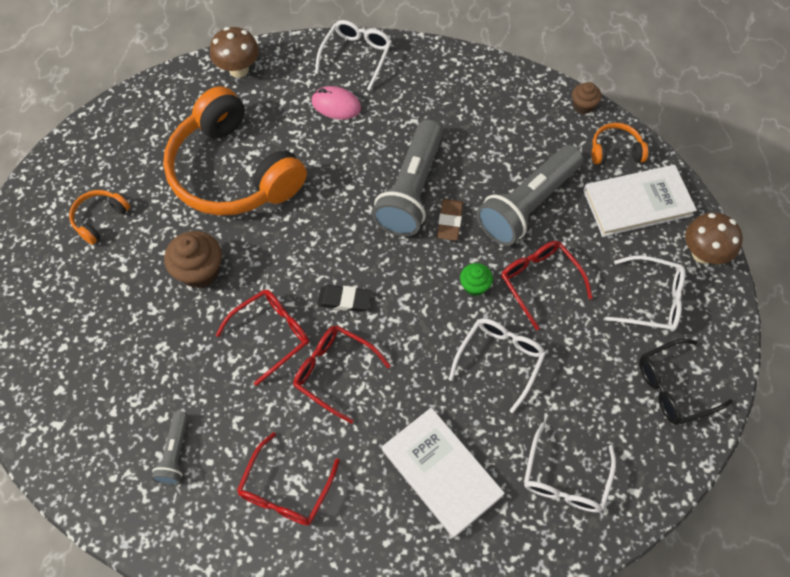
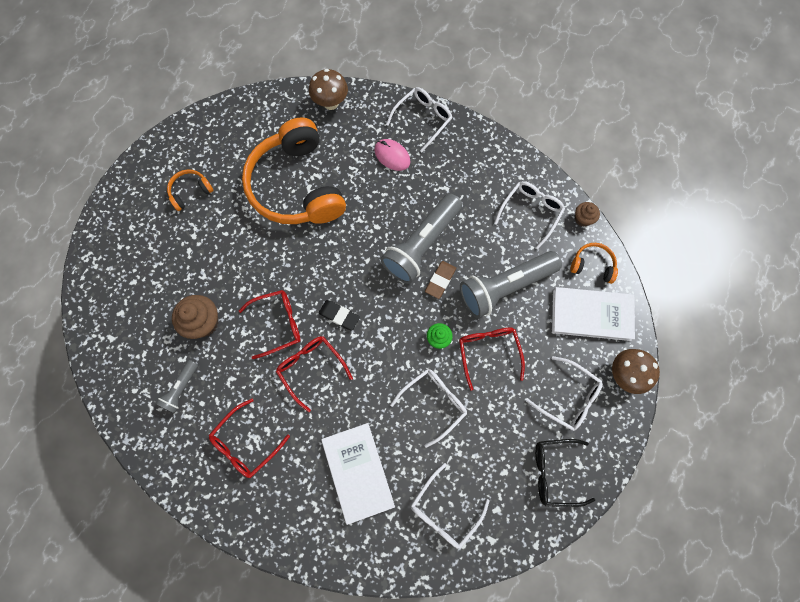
camera: 20 degrees right, 10 degrees up
brown cupcake [164,231,222,288] -> brown cupcake moved to [172,295,219,339]
none -> white glasses [494,181,565,249]

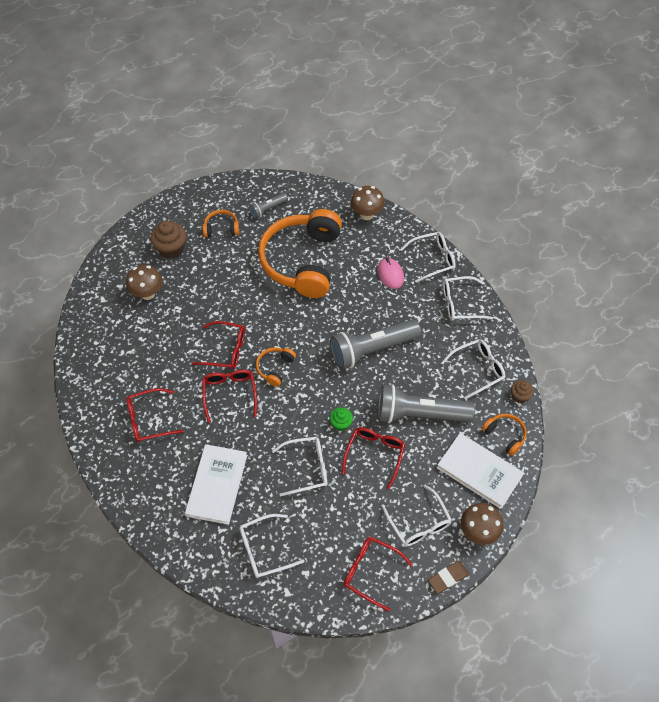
camera: 30 degrees right, 15 degrees down
grey flashlight [156,360,198,413] -> grey flashlight moved to [249,193,288,219]
brown cupcake [172,295,219,339] -> brown cupcake moved to [150,221,186,259]
black eraser [318,300,360,331] -> orange headphones [256,347,296,387]
brown eraser [425,261,456,299] -> brown eraser moved to [428,561,469,593]
black glasses [535,439,595,507] -> red glasses [344,536,413,611]
none -> brown mushroom [126,265,163,300]
none -> white glasses [443,276,493,321]

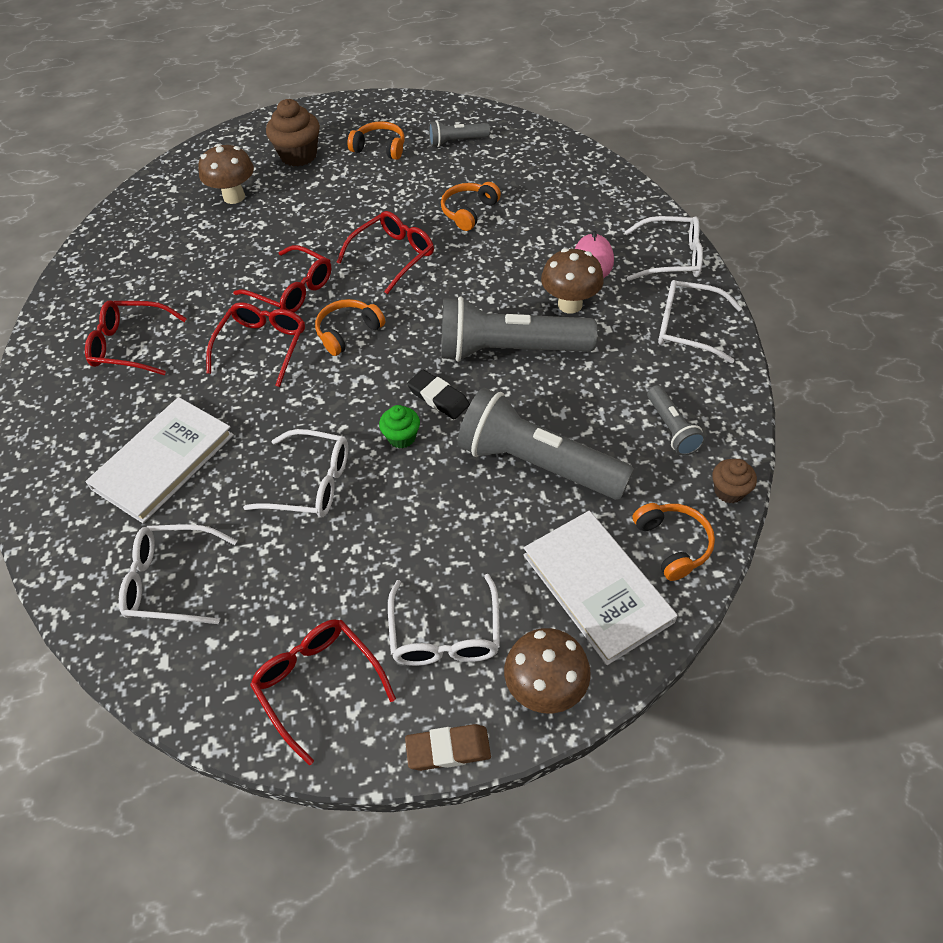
camera: 25 degrees right, 5 degrees down
orange headphones [258,209,342,298] -> orange headphones [441,182,501,231], size x0.41
red glasses [342,427,405,489] -> red glasses moved to [337,211,434,294]
brown mushroom [351,186,385,220] -> brown mushroom moved to [541,248,604,313]
white glasses [441,339,505,399] -> grey flashlight [647,385,705,456]
none -> black eraser [407,370,470,419]

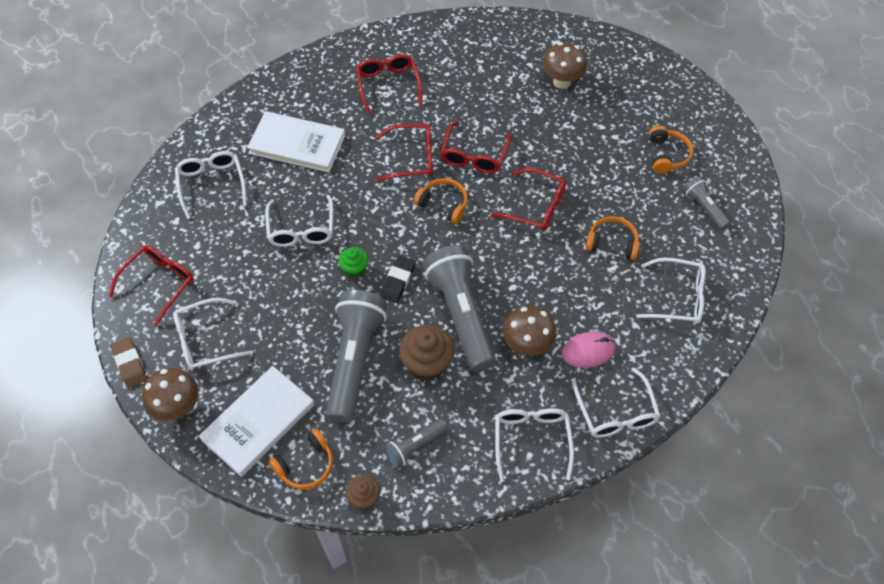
camera: 70 degrees right, 5 degrees up
brown cupcake [266,99,320,167] -> brown cupcake moved to [399,325,455,381]
none -> white glasses [636,258,706,324]

